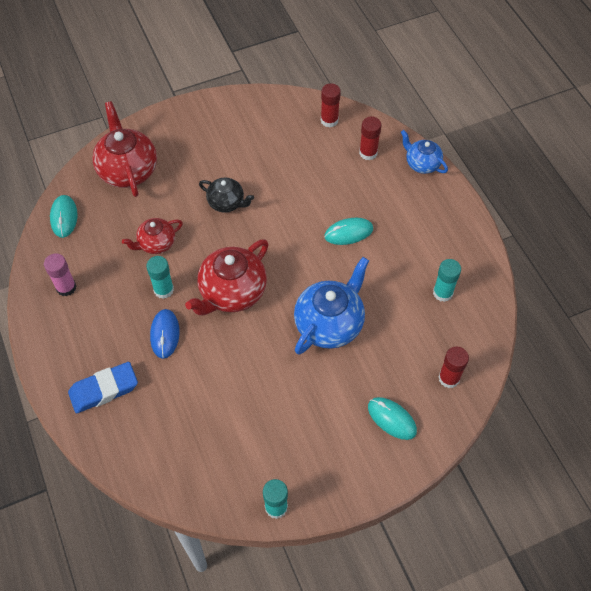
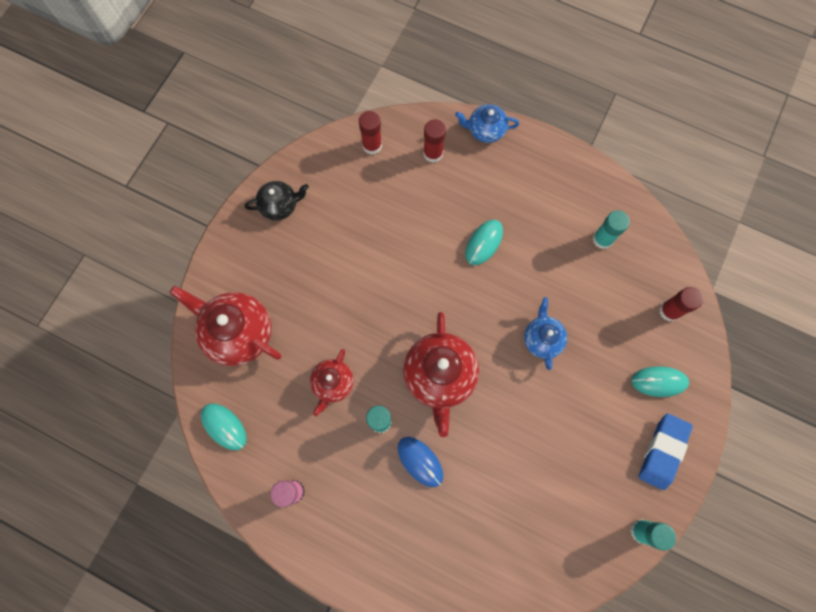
camera: 40 degrees left, 15 degrees up
blue eraser [68,362,138,413] -> blue eraser moved to [639,414,693,490]
black teapot [199,178,254,213] -> black teapot moved to [244,181,309,221]
blue teapot [294,257,369,355] -> blue teapot [524,297,567,370], size x0.58

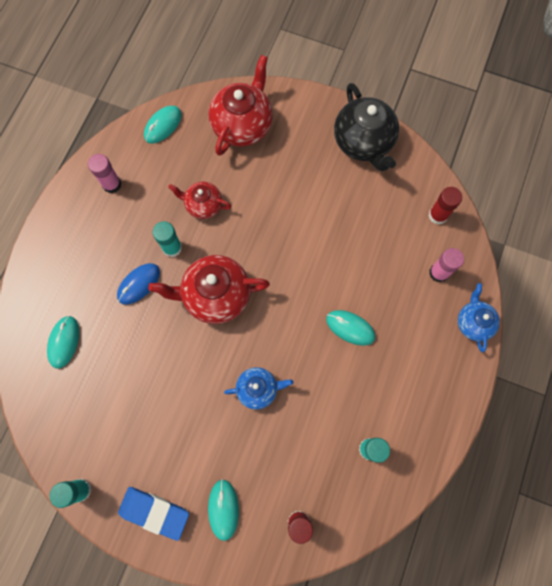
camera: 85 degrees right, 0 degrees up
black teapot [244,181,309,221] -> black teapot [334,83,399,171], size x1.72
red glue stick [423,119,446,163] -> pink glue stick [429,248,464,282]
none -> turquoise mouse [47,316,79,369]

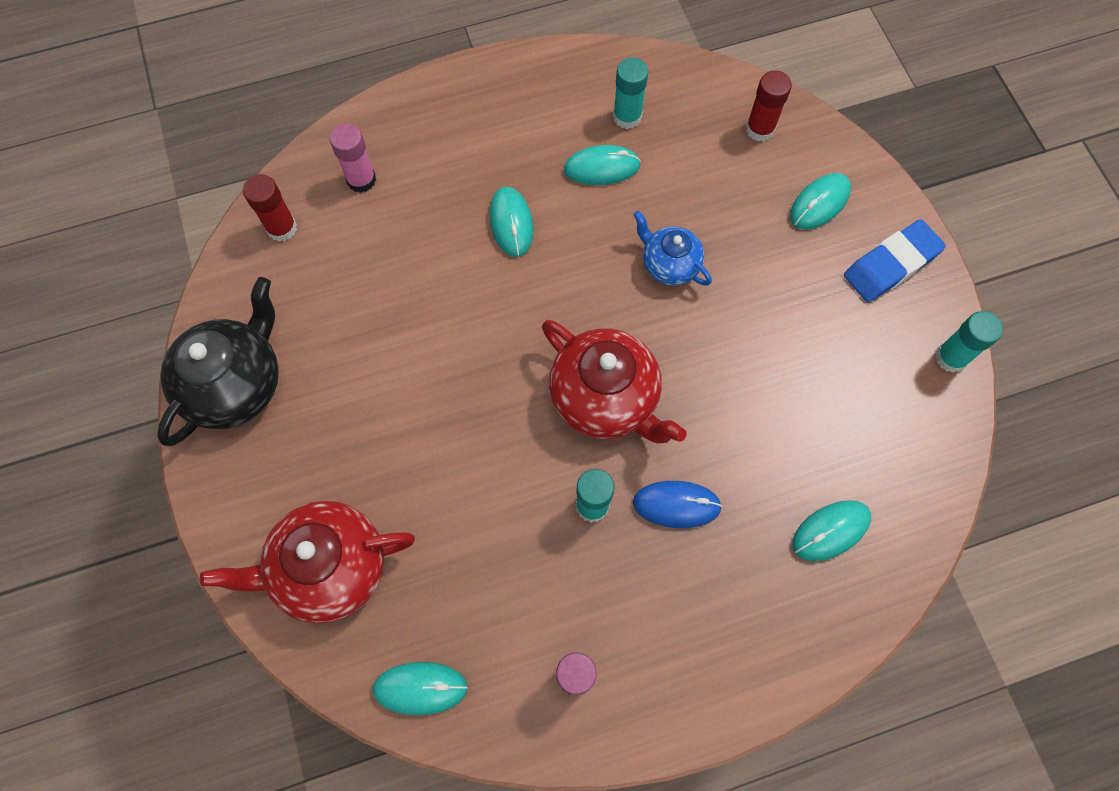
camera: 130 degrees left, 5 degrees down
blue eraser [118,487,189,541] -> blue eraser turned 75 degrees clockwise [844,220,946,302]
red teapot [168,182,231,219] -> none
blue teapot [458,283,500,352] -> none
none -> turquoise mouse [564,145,641,185]

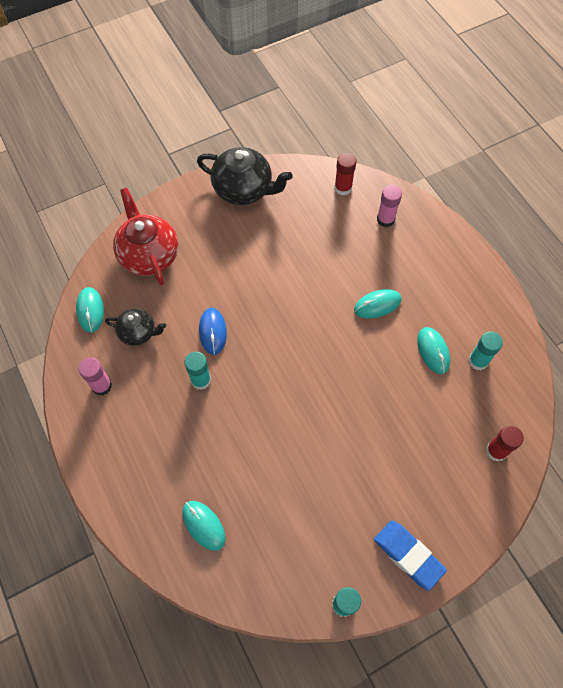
camera: 80 degrees right, 5 degrees down
red teapot [542,320,687,443] -> none
blue teapot [633,211,712,286] -> none
blue mouse [633,481,722,528] -> blue mouse moved to [199,308,227,355]
turquoise mouse [790,173,851,230] -> none
none -> black teapot [105,308,166,346]

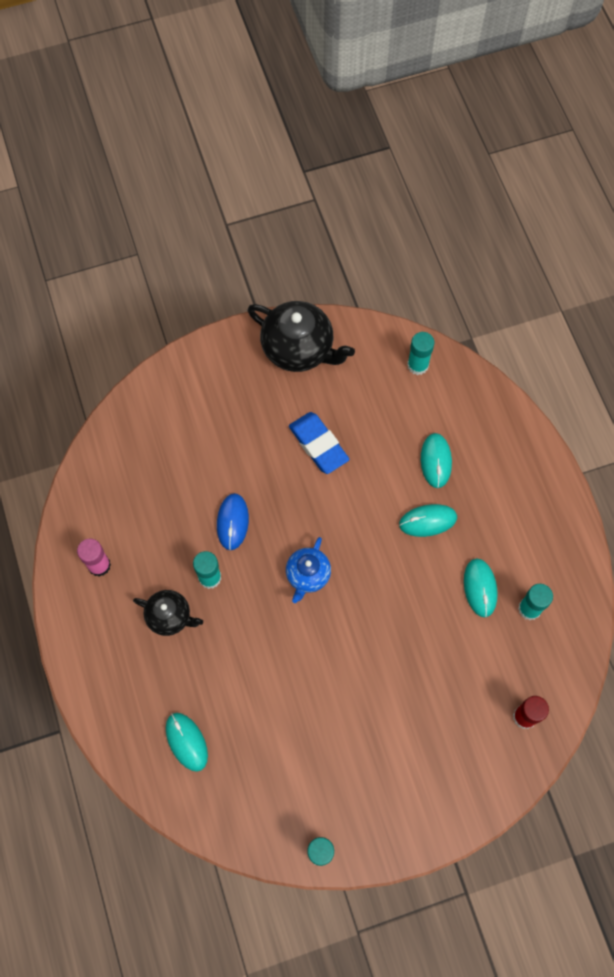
camera: 10 degrees right, 5 degrees up
turquoise mouse [76,287,104,333] -> turquoise mouse moved to [421,433,452,488]
black teapot [105,308,166,346] -> black teapot moved to [133,590,203,636]
red teapot [113,188,178,286] -> none
red glue stick [334,153,356,195] -> turquoise glue stick [407,332,434,375]
blue eraser [374,521,447,591] -> blue eraser moved to [289,412,349,474]
pink glue stick [377,185,402,227] -> none
none -> blue teapot [286,537,331,603]

